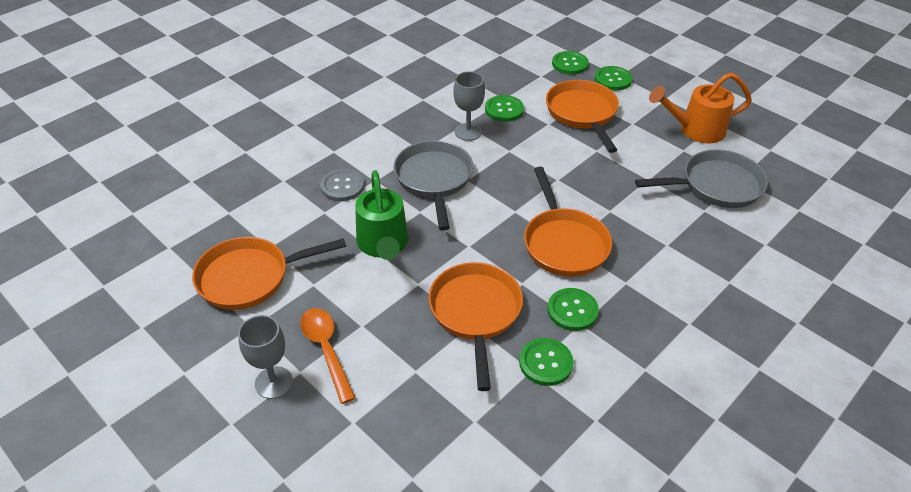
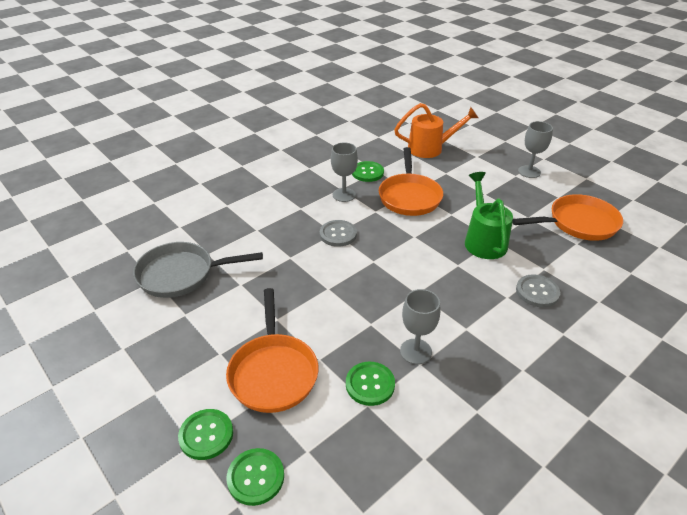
camera: 175 degrees left, 5 degrees down
orange spoon [300,308,356,404] -> none
grey pan [394,140,473,231] -> none
orange pan [524,167,612,277] -> grey button [320,220,357,247]
green button [547,288,599,331] -> grey goblet [331,143,358,202]
orange watering can [649,73,752,144] -> orange watering can moved to [394,103,479,158]

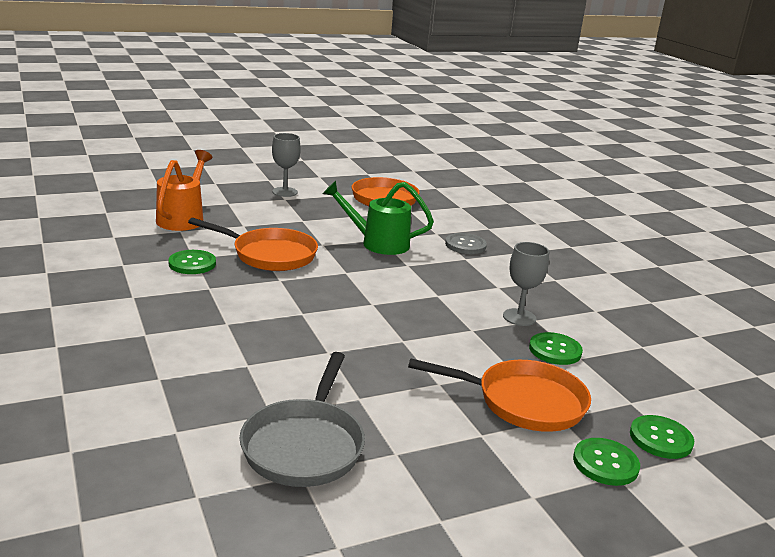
camera: 75 degrees left, 15 degrees down
grey button [320,220,357,247] -> none
grey goblet [331,143,358,202] -> none

